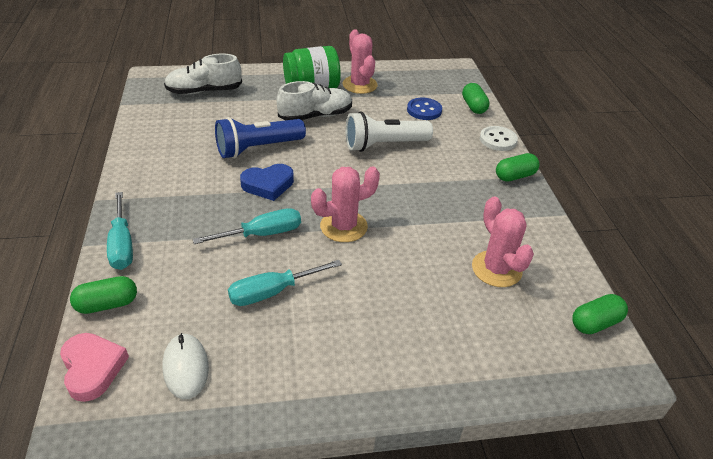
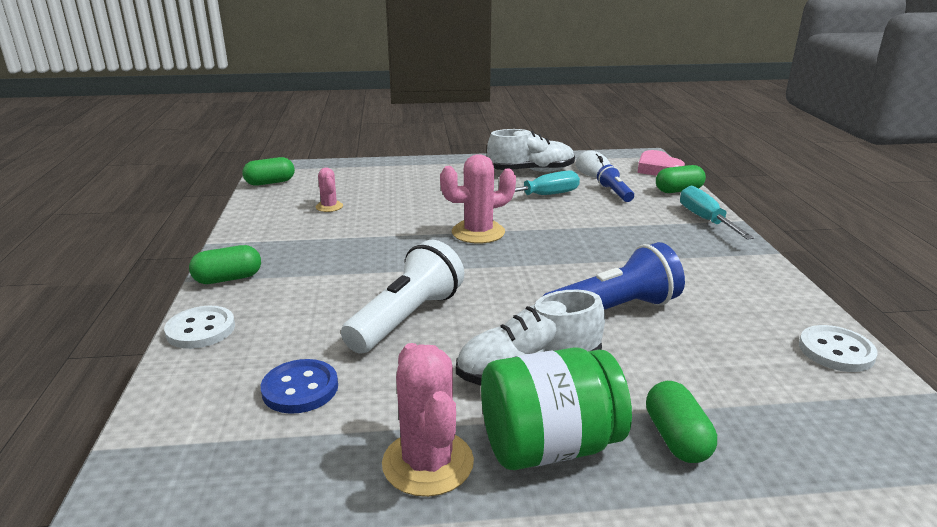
camera: 175 degrees left, 15 degrees down
white shoe [164,54,242,95] -> white shoe moved to [487,129,575,172]
turquoise screwdriver [193,208,301,244] -> none
blue heart [240,164,294,201] -> none
white flashlight [346,112,433,152] -> white flashlight turned 45 degrees counterclockwise [341,240,464,353]
green capsule [462,83,490,114] -> green capsule moved to [646,381,717,463]
pink cactus [472,196,534,287] -> pink cactus [316,168,343,212], size x0.55
none -> blue flashlight [597,165,634,202]
none -> white button [799,325,878,372]

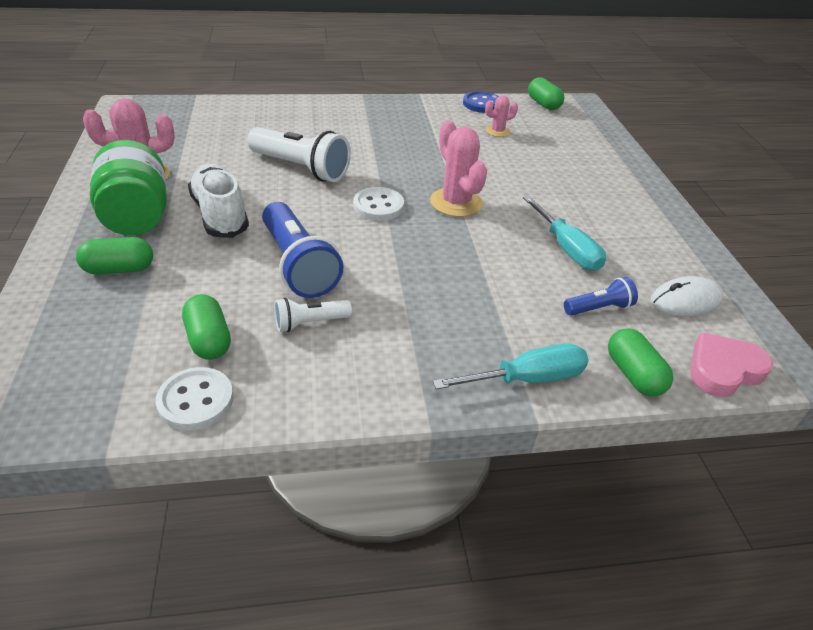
camera: 85 degrees right, 15 degrees up
white button [164,306,235,349] -> white button moved to [353,187,404,221]
green capsule [189,245,261,284] -> green capsule moved to [182,294,231,360]
blue button [261,359,338,414] -> blue button moved to [463,91,499,113]
white shoe [487,129,575,172] -> none
none -> white flashlight [275,298,352,332]

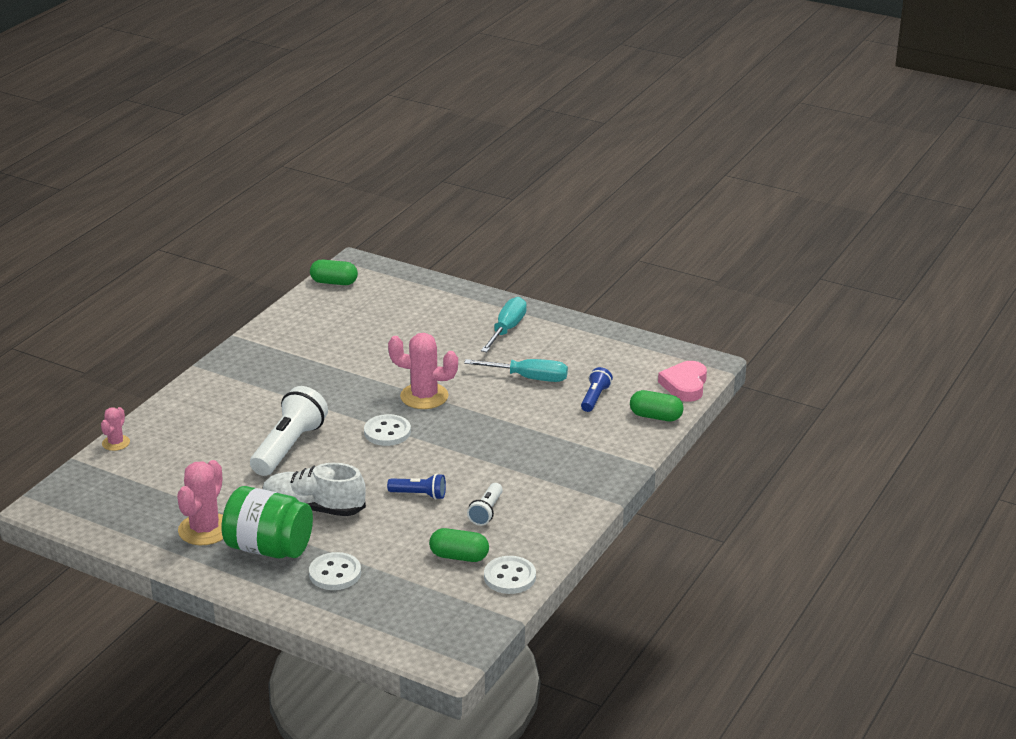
camera: 50 degrees left, 10 degrees down
green capsule [76,237,153,274] -> white button [309,552,361,590]
white flashlight [247,127,351,182] -> white flashlight turned 45 degrees counterclockwise [250,386,328,476]
blue flashlight [262,202,343,298] -> blue flashlight [387,473,446,500], size x0.52
turquoise screwdriver [433,344,589,390] -> turquoise screwdriver moved to [481,297,527,352]
blue button [463,91,499,113] -> none
pink cactus [485,95,518,137] -> pink cactus moved to [101,407,130,451]
white mouse [651,276,723,316] -> none

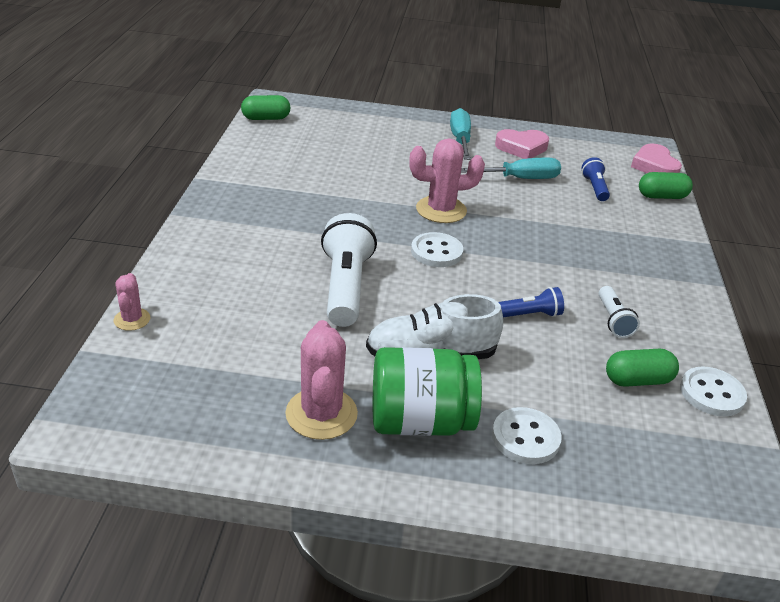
camera: 25 degrees left, 5 degrees up
none -> pink heart [495,129,549,159]

